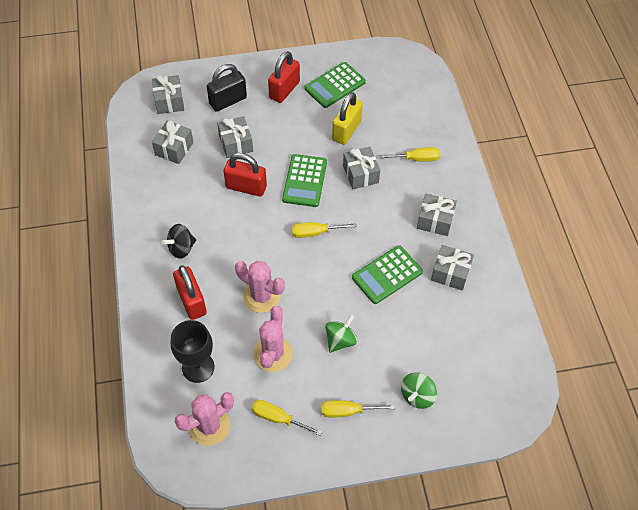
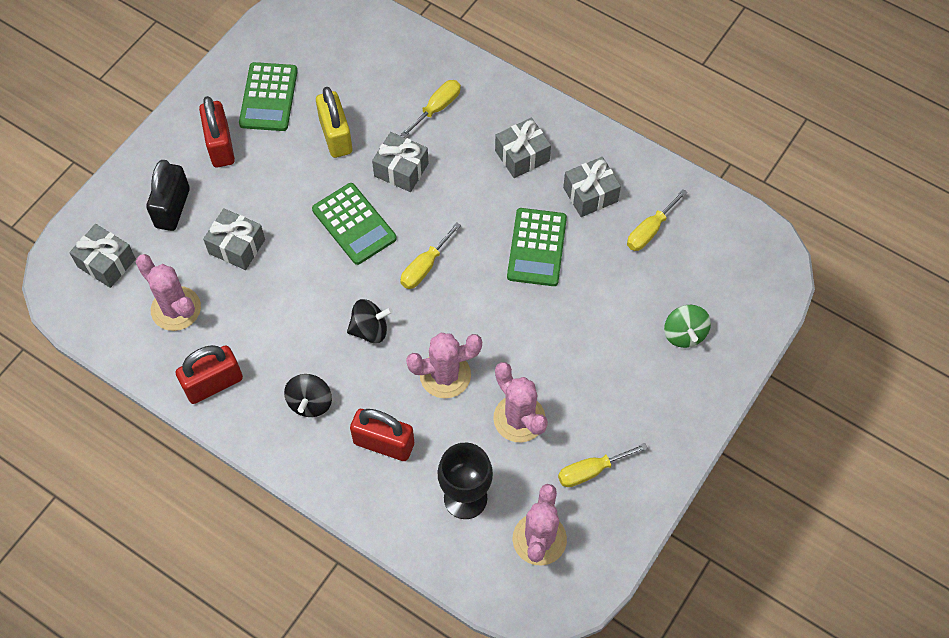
camera: 45 degrees left, 5 degrees up
grey gift [152,120,194,164] -> pink cactus [136,254,201,331]
red padlock [224,153,267,197] -> red padlock moved to [175,345,243,404]
yellow screwdriver [321,400,395,418] -> yellow screwdriver moved to [627,189,687,251]
green spinning top [325,314,358,353] -> none
none -> black spinning top [347,299,393,343]

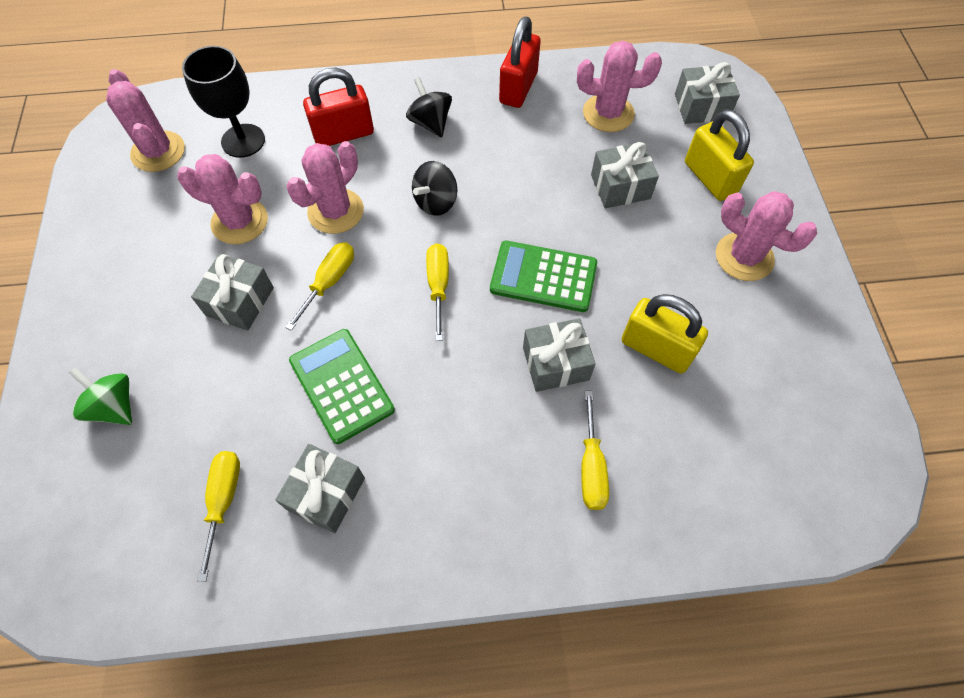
camera: 140 degrees right, 0 degrees up
black padlock [146,160,190,231] -> yellow padlock [685,109,754,201]
red padlock [199,96,235,167] -> pink cactus [716,191,817,281]
green calculator [239,62,298,131] -> none
grey gift [495,118,551,178] -> grey gift moved to [191,253,274,331]
yellow screwdriver [558,443,648,487] -> yellow screwdriver moved to [285,242,354,331]

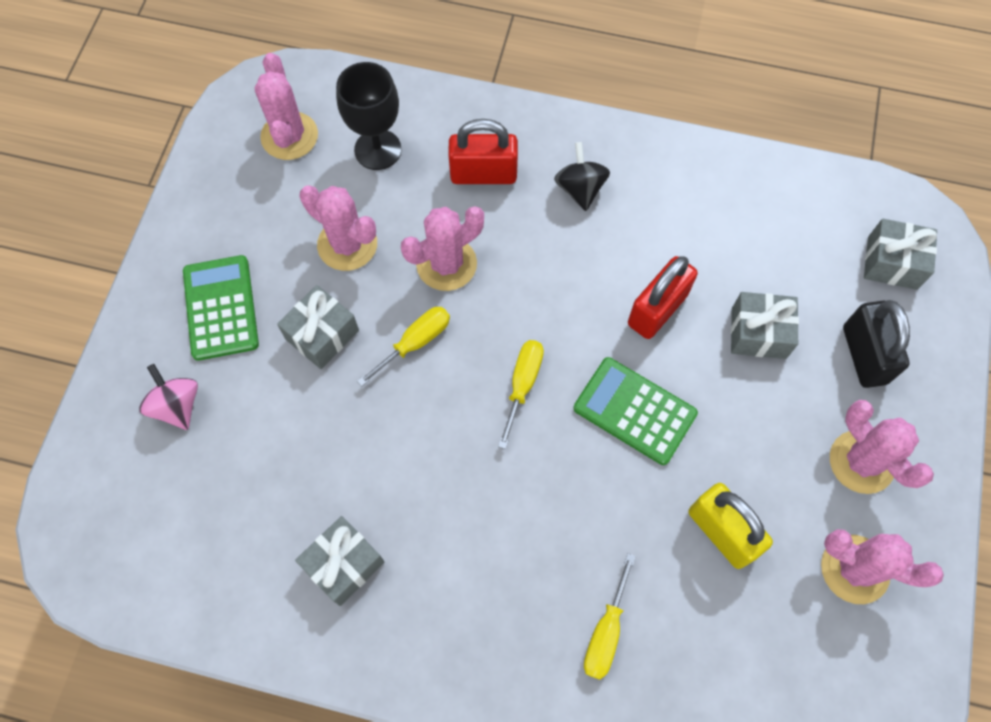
camera: 20 degrees right, 5 degrees up
green spinning top [69,367,132,425] -> pink spinning top [139,364,198,430]
yellow screwdriver [197,451,240,582] -> none
green calculator [289,329,395,444] -> green calculator moved to [183,255,259,361]
black spinning top [412,161,457,216] -> none
red padlock [499,16,541,108] -> red padlock moved to [628,256,698,339]
grey gift [523,318,596,392] -> none
pink cactus [577,41,662,132] -> pink cactus moved to [821,529,944,604]
yellow padlock [685,109,754,201] -> black padlock [843,300,910,388]

